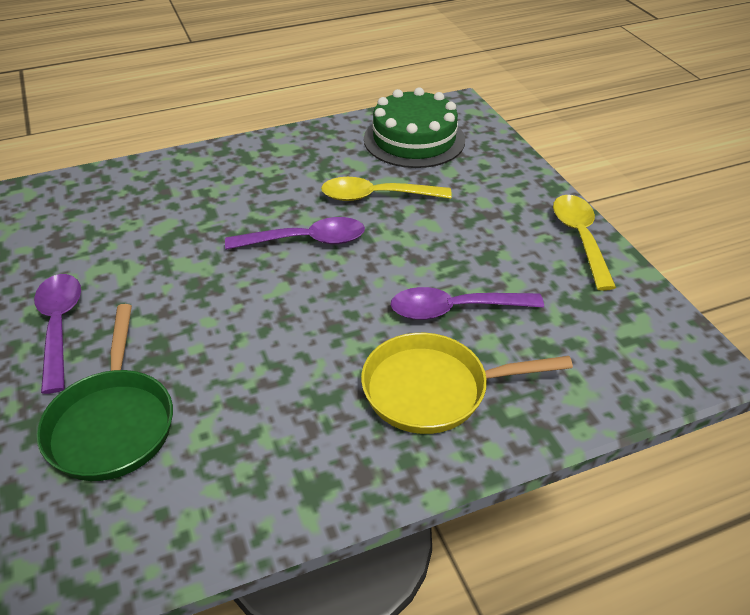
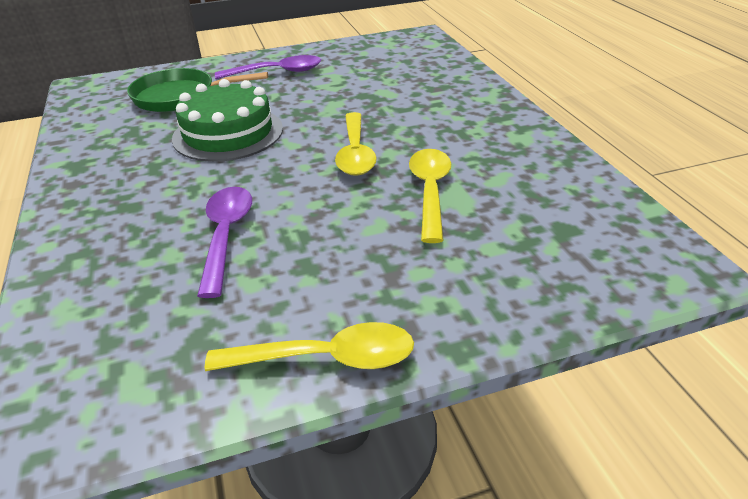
camera: 95 degrees right, 5 degrees down
purple spoon [225,217,365,250] -> yellow spoon [335,112,377,176]
yellow pan [361,333,573,434] -> none
green cake [364,88,465,168] -> green cake moved to [172,79,283,162]

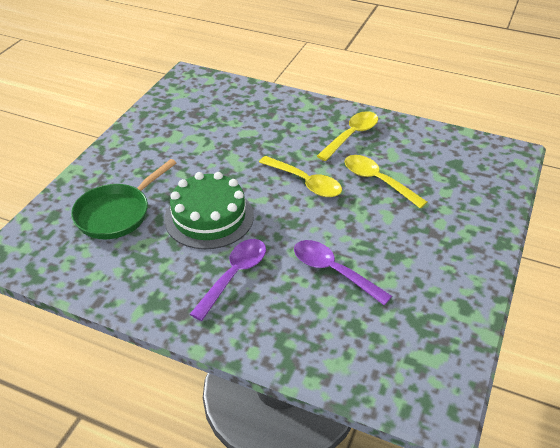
camera: 50 degrees left, 5 degrees up
yellow spoon [205,322,414,371] -> yellow spoon moved to [317,111,378,161]
purple spoon [215,55,321,79] -> purple spoon moved to [190,239,266,321]

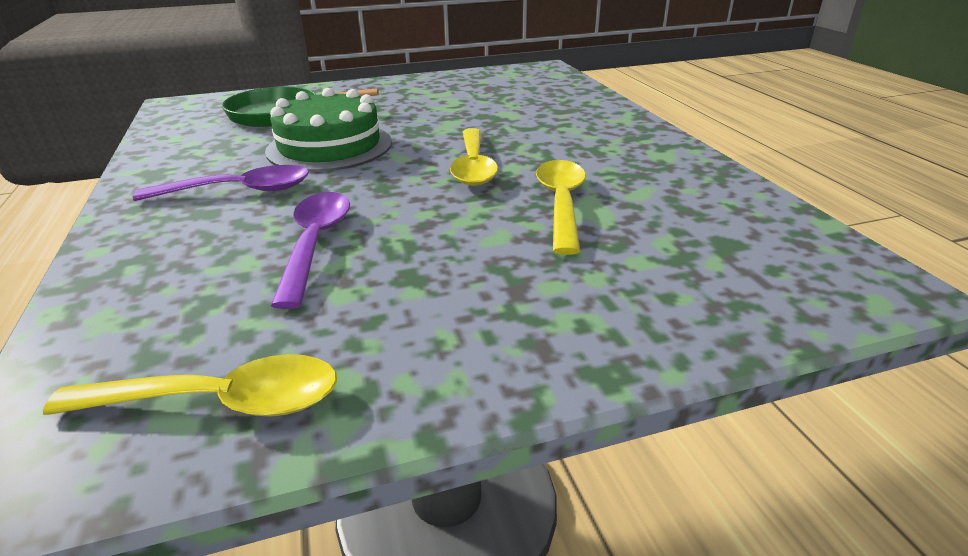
camera: 50 degrees right, 10 degrees down
yellow spoon [317,111,378,161] -> yellow spoon moved to [43,354,337,417]

